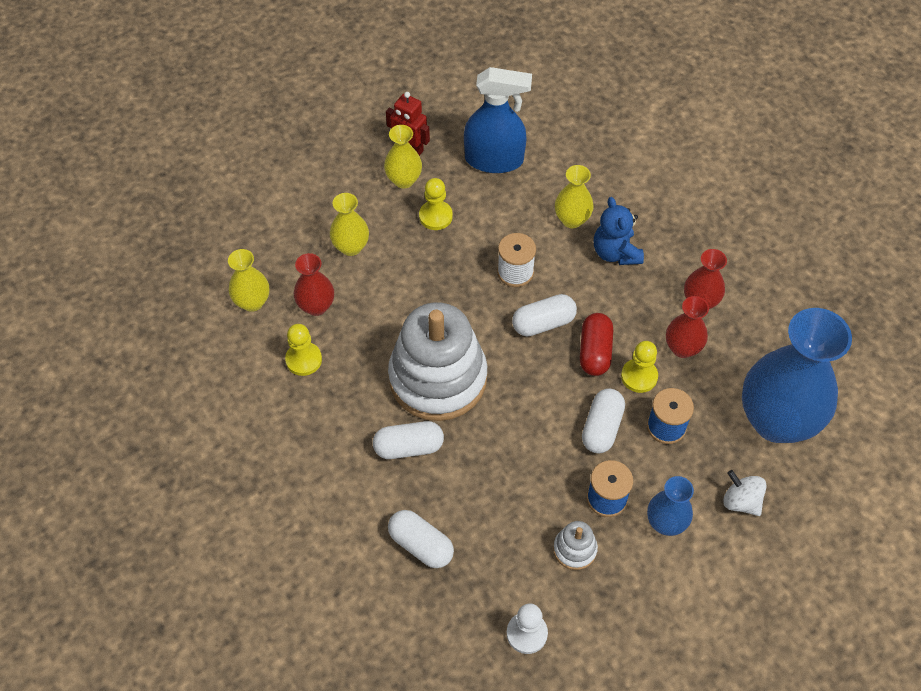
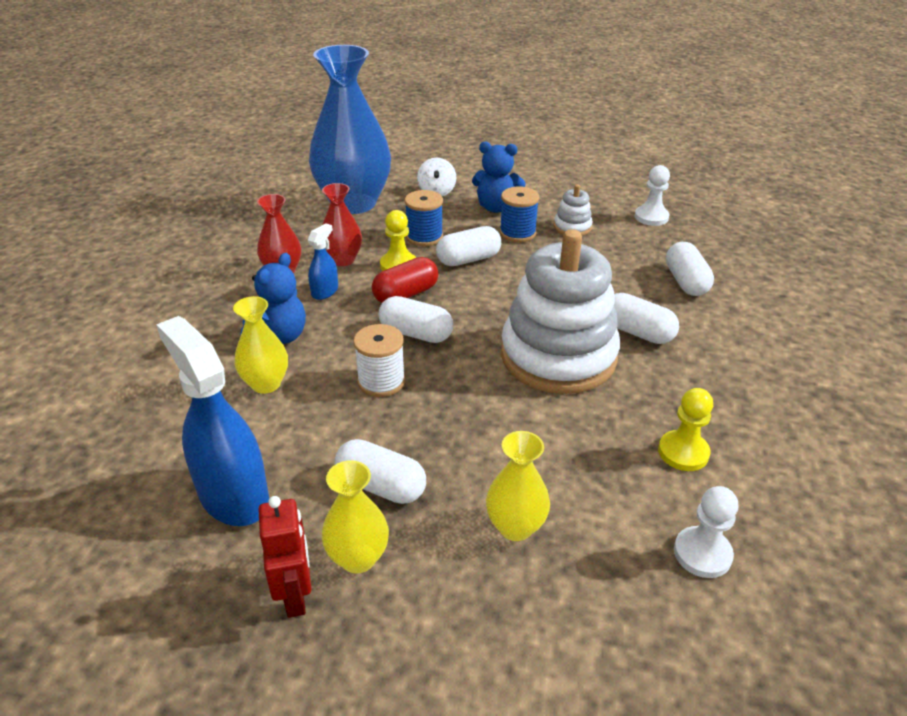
camera: 135 degrees left, 20 degrees down
yellow vase [228,249,269,312] -> white pawn [674,486,738,578]
red vase [294,253,334,316] -> none
yellow pawn [419,178,453,230] -> white capsule [334,439,426,504]
blue vase [647,476,694,536] -> blue teddy bear [472,141,526,213]
none -> blue spray bottle [308,223,338,300]

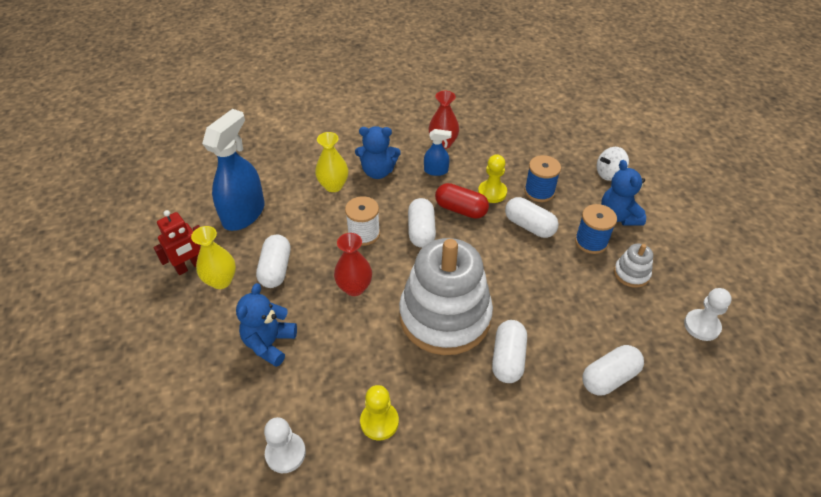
camera: 65 degrees right, 10 degrees up
blue vase [309,45,391,214] -> none
red vase [322,183,362,266] -> red vase moved to [334,233,372,296]
yellow vase [486,431,550,541] -> blue teddy bear [236,283,297,367]

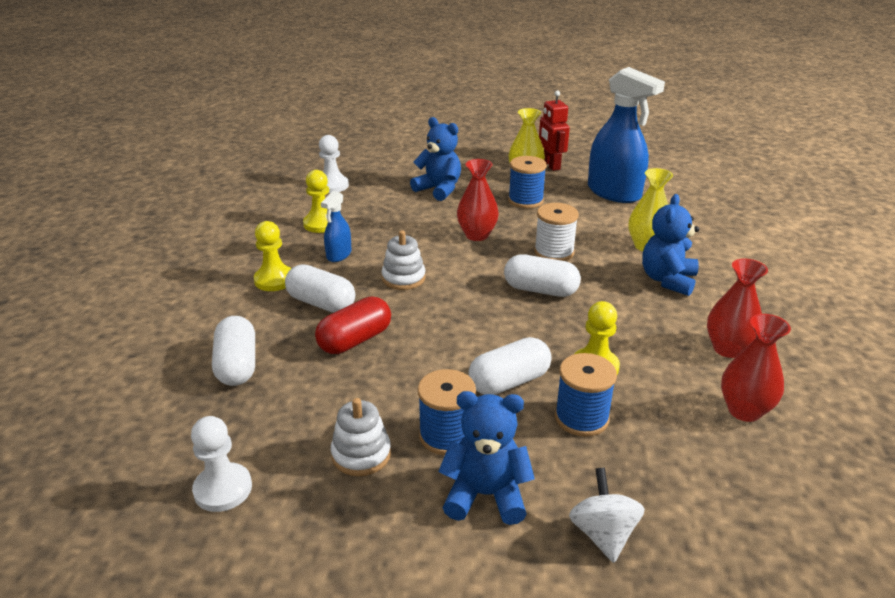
camera: 110 degrees right, 15 degrees down
white capsule [256,235,290,288] -> blue spool [508,156,547,208]
white stacking toy [399,238,493,355] -> white stacking toy [381,230,426,290], size x0.41
blue spray bottle [424,129,452,176] -> blue spray bottle moved to [321,191,352,262]
red capsule [435,183,489,219] -> red capsule moved to [315,297,391,354]
none -> yellow pawn [254,221,292,291]
none -> red vase [721,314,791,422]

